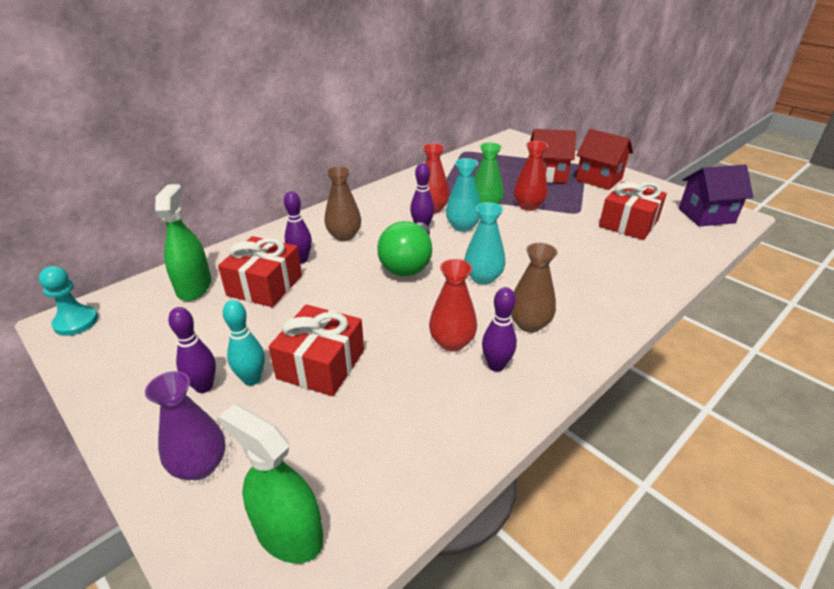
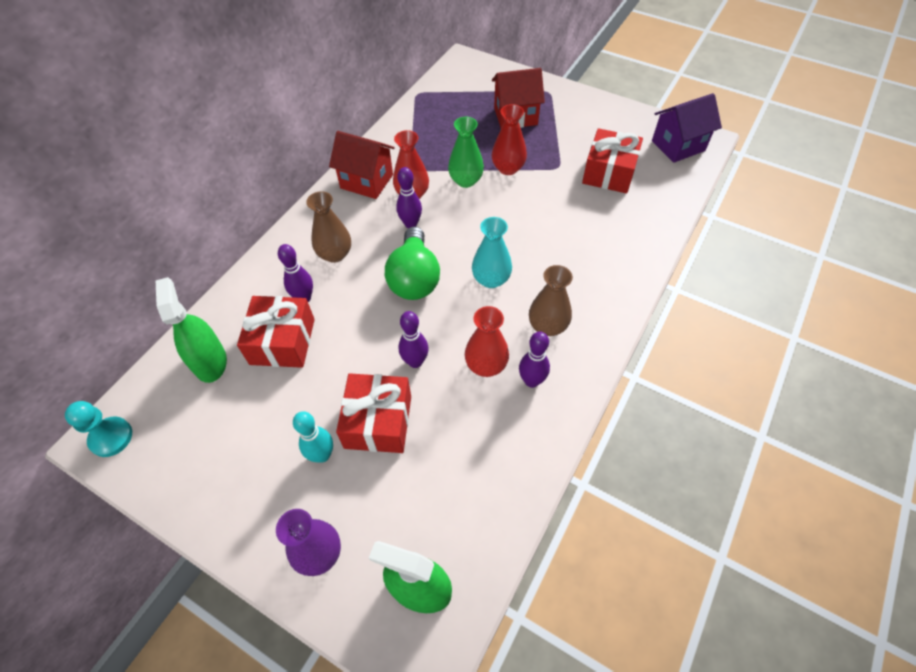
camera: 15 degrees left, 20 degrees up
purple bowling pin [168,307,216,393] -> purple bowling pin moved to [399,311,429,368]
turquoise vase [446,158,480,232] -> none
red house [576,129,633,190] -> red house moved to [329,131,395,199]

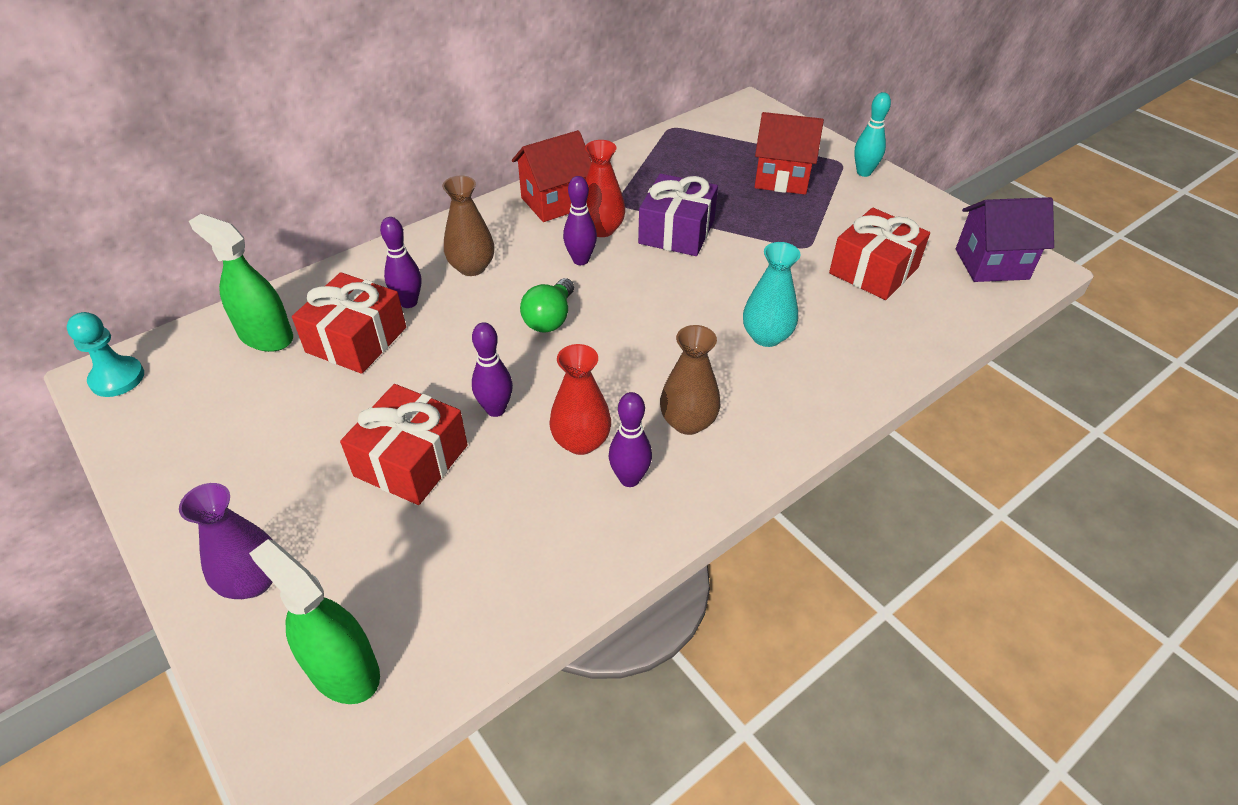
camera: 20 degrees right, 10 degrees down
green spray bottle [156,277,227,383] -> green spray bottle turned 60 degrees counterclockwise [189,214,293,352]
turquoise bowling pin [293,411,333,463] -> turquoise bowling pin moved to [854,92,891,177]
red house [329,131,395,199] -> red house turned 75 degrees counterclockwise [512,130,591,222]
green light bulb [385,227,440,300] -> green light bulb [520,278,574,333], size x0.66
green vase [448,117,484,188] -> purple gift [638,174,718,256]
turquoise vase [472,217,512,288] -> turquoise vase moved to [743,242,801,347]
red vase [492,104,527,175] -> none

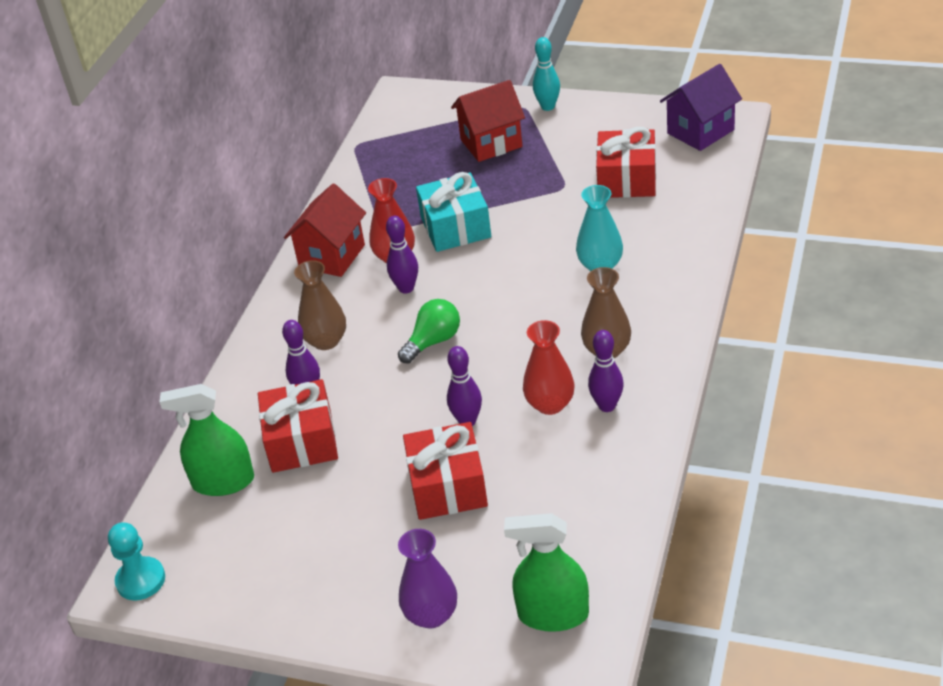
camera: 30 degrees left, 5 degrees down
green light bulb [520,278,574,333] -> green light bulb turned 120 degrees counterclockwise [398,299,460,364]
purple gift [638,174,718,256] -> turquoise gift [416,172,491,252]

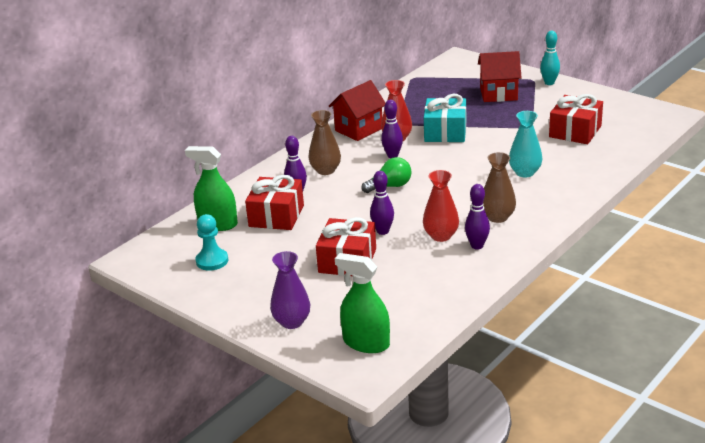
camera: 20 degrees right, 10 degrees down
turquoise pawn [108,522,165,600] -> turquoise pawn moved to [196,214,228,271]
purple house [660,64,742,151] -> none

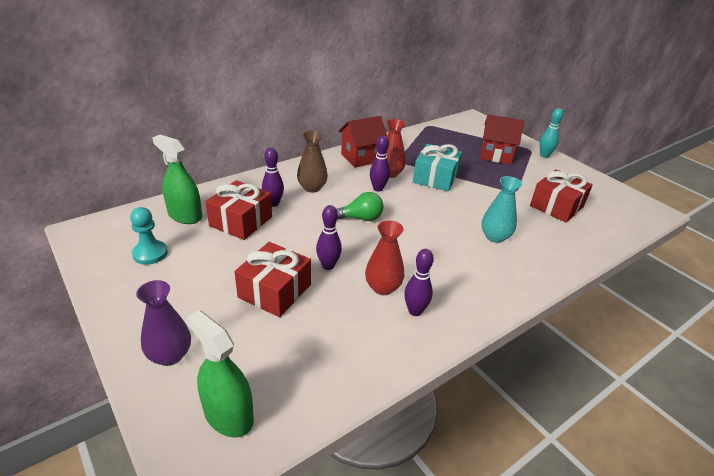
camera: 10 degrees right, 5 degrees up
brown vase [483,152,516,223] -> none

